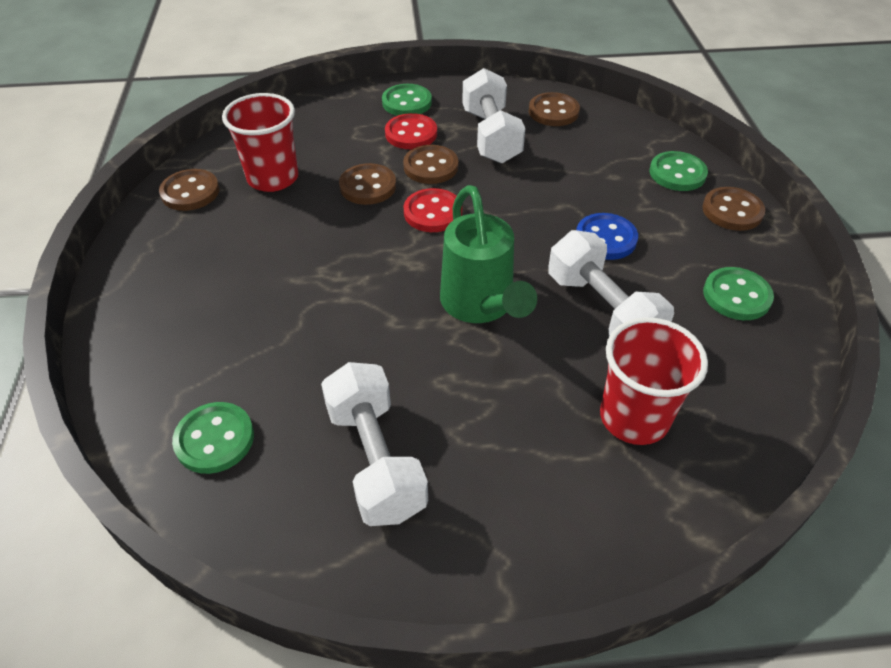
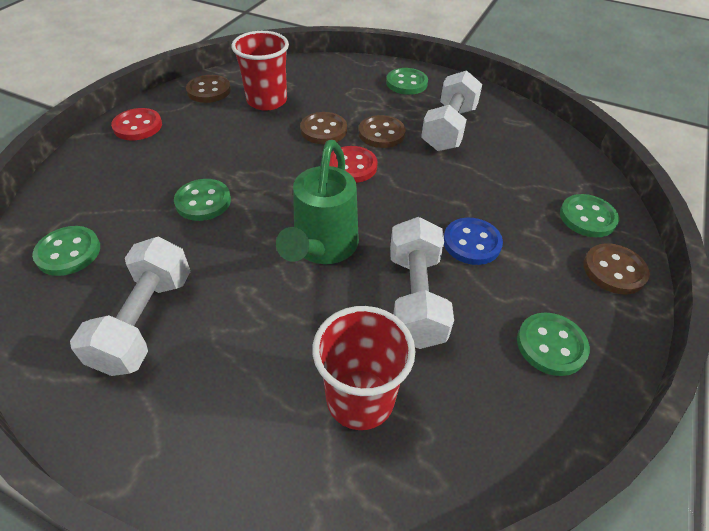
camera: 30 degrees right, 0 degrees up
red button [385,113,437,149] -> red button moved to [111,108,162,140]
brown button [529,92,580,126] -> none
none -> green button [174,179,231,221]

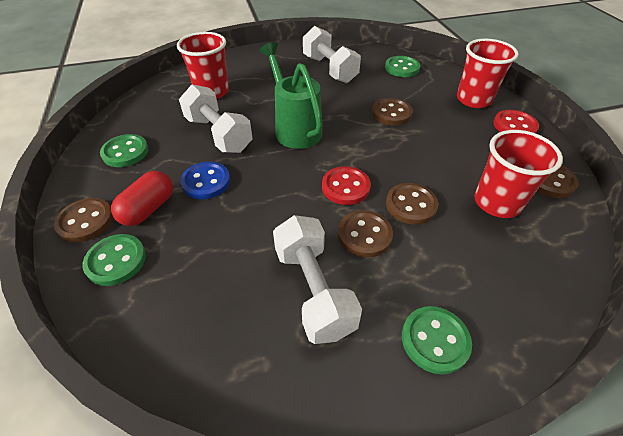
camera: 140 degrees right, 0 degrees up
green button [174,179,231,221] -> brown button [372,98,413,125]
none -> red capsule [111,171,173,226]
none -> red cup [457,39,519,108]

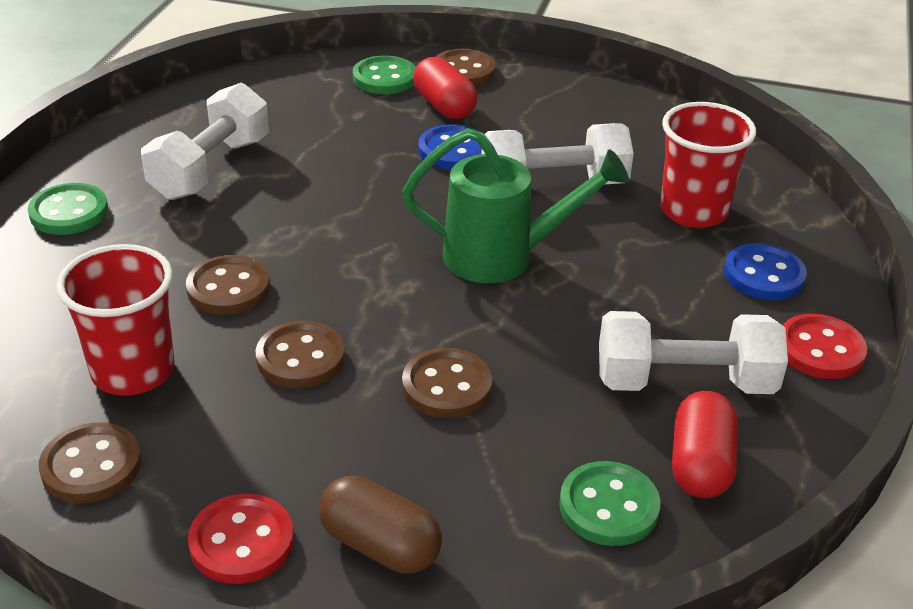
camera: 120 degrees right, 10 degrees down
green button [100,134,149,167] -> none
white dumbbell [273,215,362,344] -> white dumbbell turned 75 degrees counterclockwise [141,83,269,200]
red button [322,166,371,205] -> red button moved to [783,314,867,379]
brown button [338,211,393,258] -> brown button moved to [256,321,345,388]
red cup [457,39,519,108] -> brown capsule [319,476,442,574]
none -> red capsule [672,391,737,498]
none -> blue button [724,243,807,300]

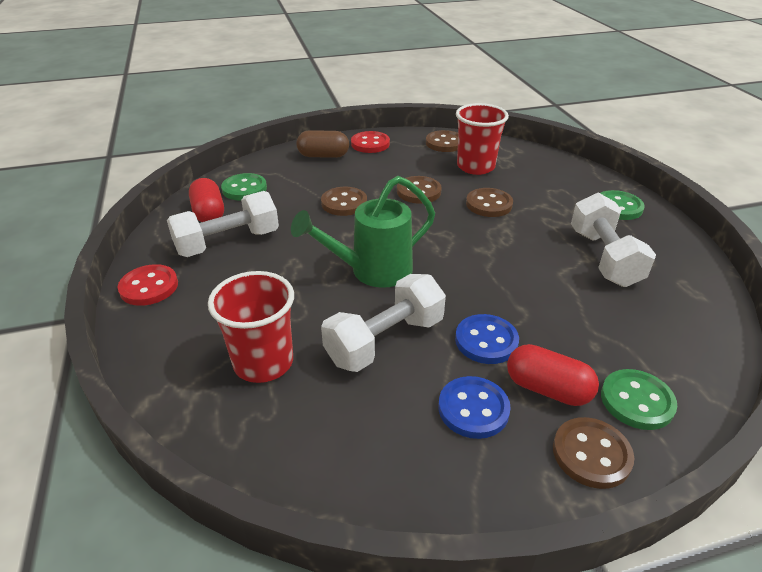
camera: 150 degrees right, 0 degrees up
blue button [724,243,807,300] -> blue button moved to [438,376,511,439]

